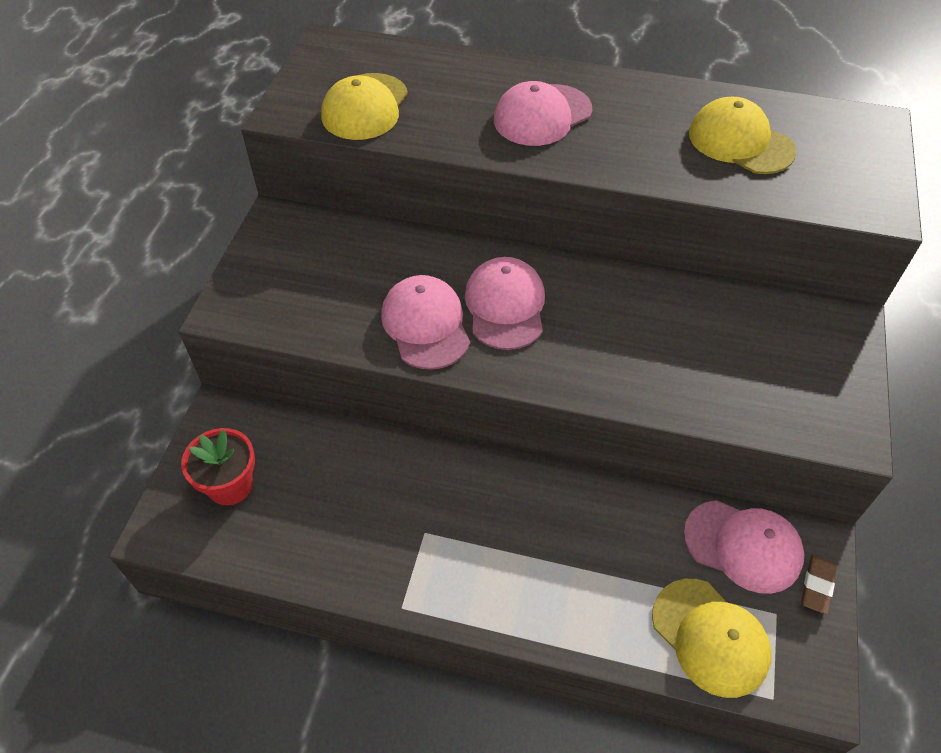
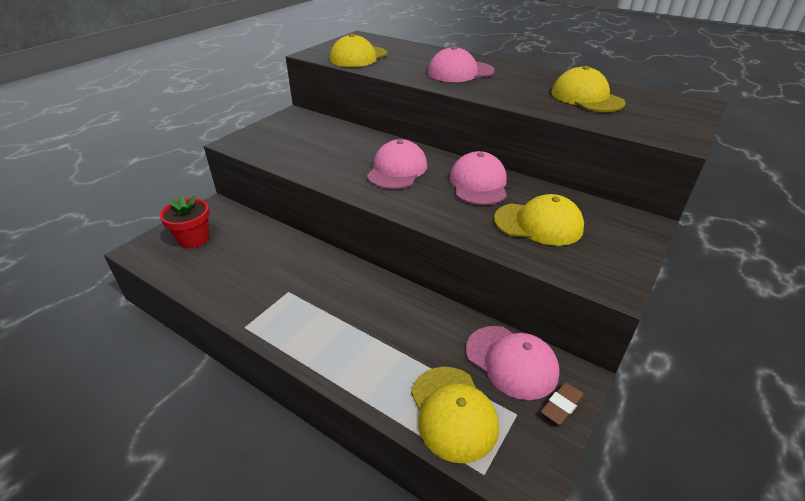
camera: 20 degrees right, 15 degrees down
pink cap [381,275,470,370] -> pink cap moved to [450,151,507,205]
none -> yellow cap [494,194,584,246]

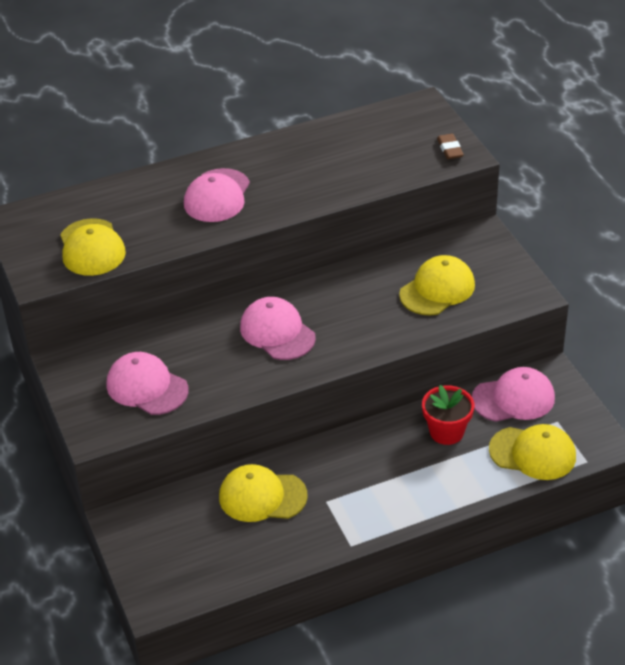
camera: 55 degrees left, 5 degrees up
red flower pot [160,195,210,249] -> red flower pot moved to [422,385,474,445]
pink cap [450,151,507,205] -> pink cap moved to [106,352,188,415]
brown eraser [541,382,585,425] -> brown eraser moved to [437,134,464,159]
yellow cap [551,66,626,112] -> yellow cap moved to [219,464,308,522]

